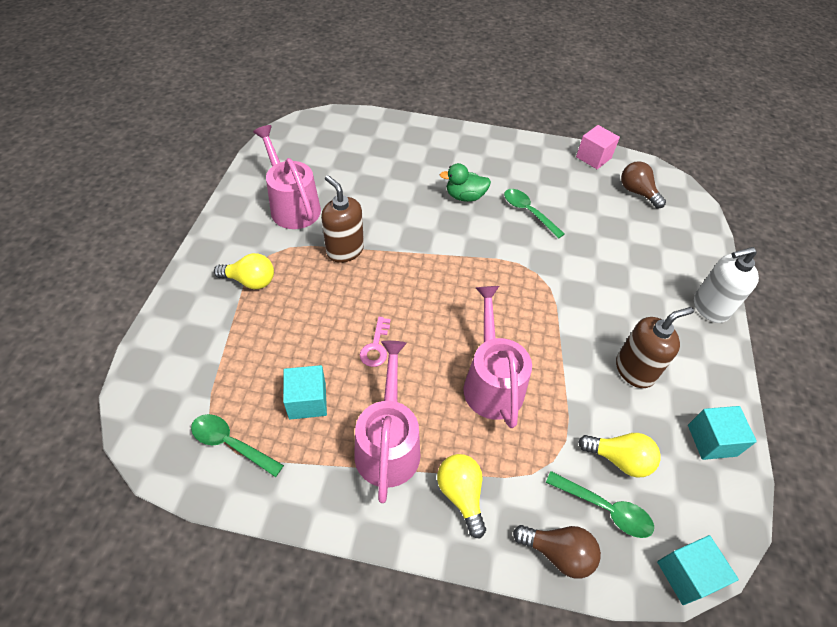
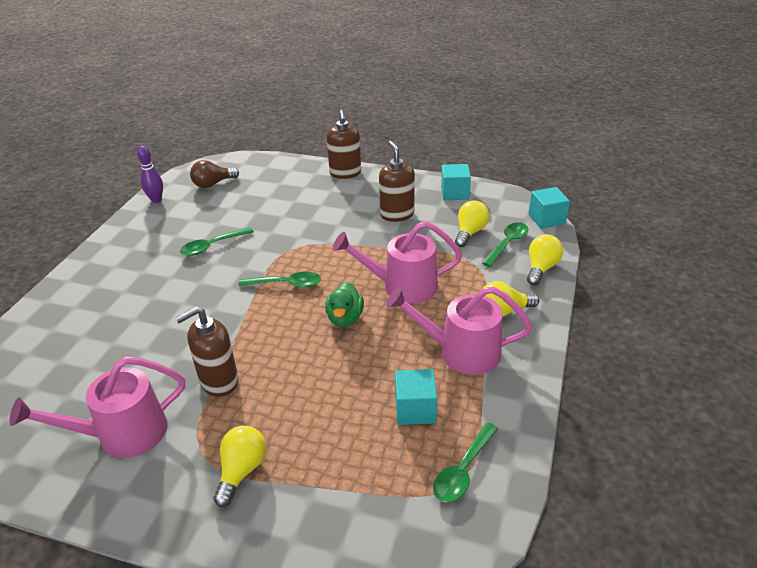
camera: 80 degrees left, 15 degrees down
pink key [360,317,391,367] -> none
green duck [440,163,491,202] -> green duck moved to [325,282,364,327]
brown light bulb [513,525,601,578] -> yellow light bulb [527,234,563,285]
pink cube [576,125,620,169] -> purple bowling pin [137,146,163,203]
white soap dispenser [694,247,759,323] -> brown soap dispenser [327,110,361,179]
none -> green spoon [238,271,321,288]

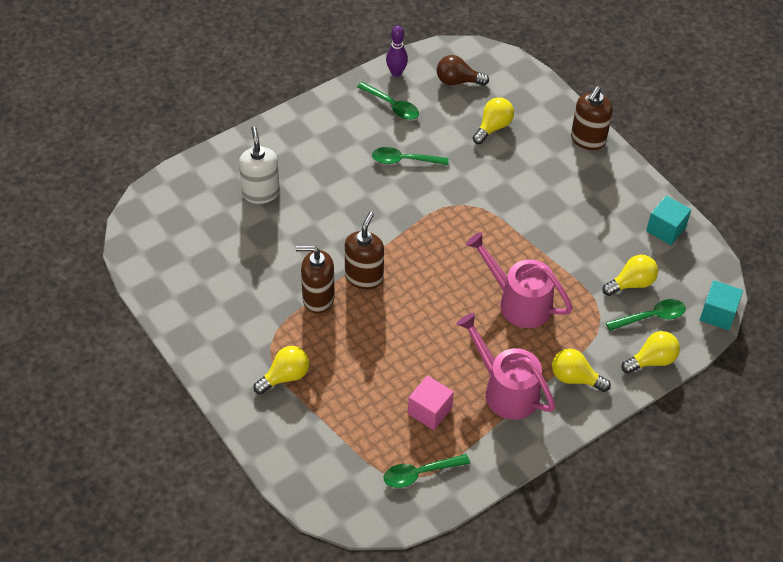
camera: 35 degrees right, 15 degrees up
pink watering can [10,357,185,458] -> none
green spoon [238,271,321,288] -> green spoon moved to [357,82,419,120]
green duck [325,282,364,327] -> none
brown soap dispenser [379,141,415,222] -> brown soap dispenser moved to [345,212,384,289]
turquoise cube [395,369,437,425] -> pink cube [408,375,454,430]
none -> white soap dispenser [239,126,280,204]
none -> yellow light bulb [473,97,514,144]

